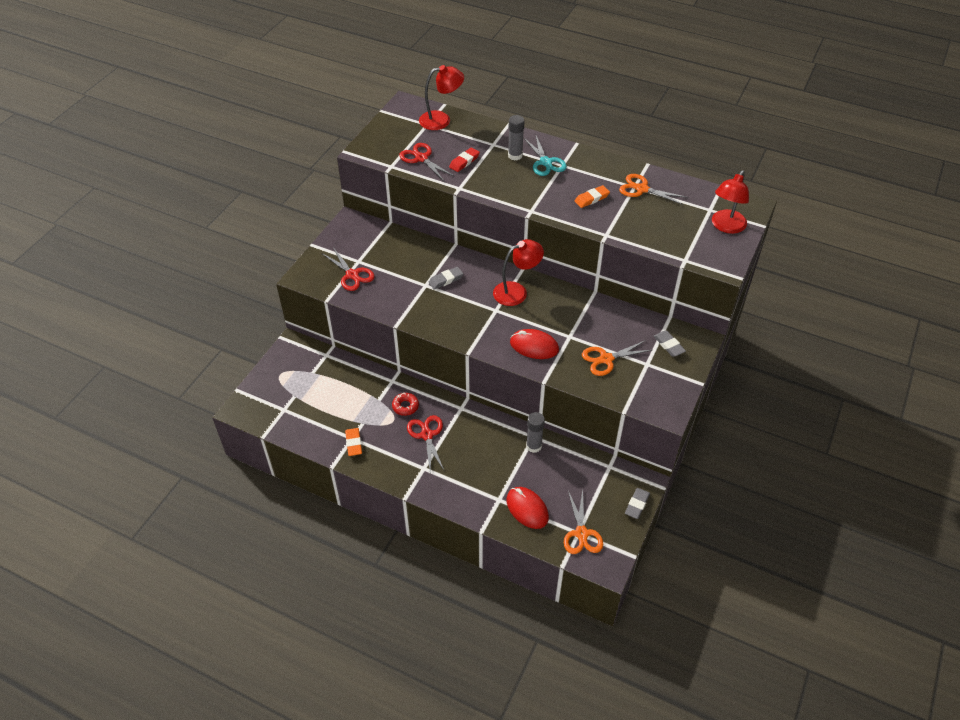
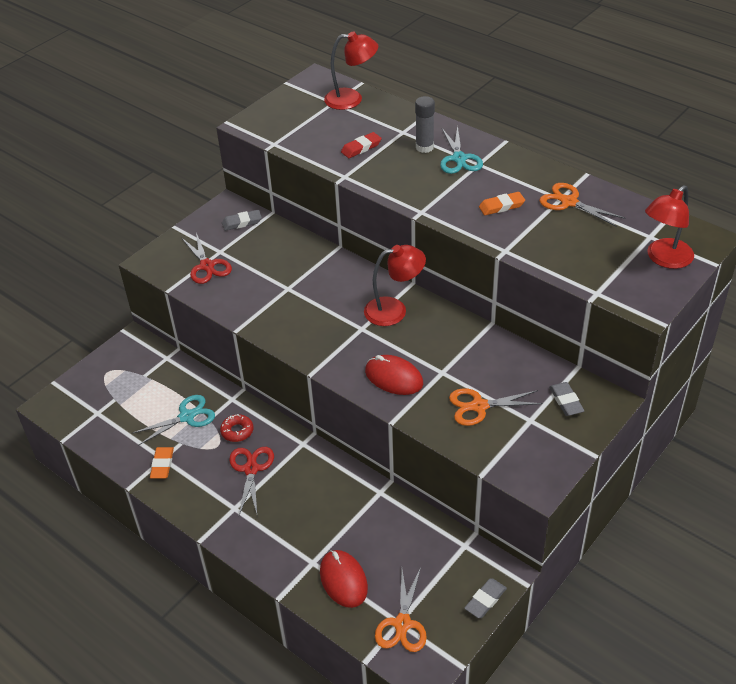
camera: 15 degrees right, 5 degrees down
red scissors [399,143,455,181] -> none
grey eraser [429,267,463,290] -> grey eraser moved to [222,210,262,231]
grey glue stick [526,412,545,453] -> none
none -> turquoise scissors [133,395,215,446]

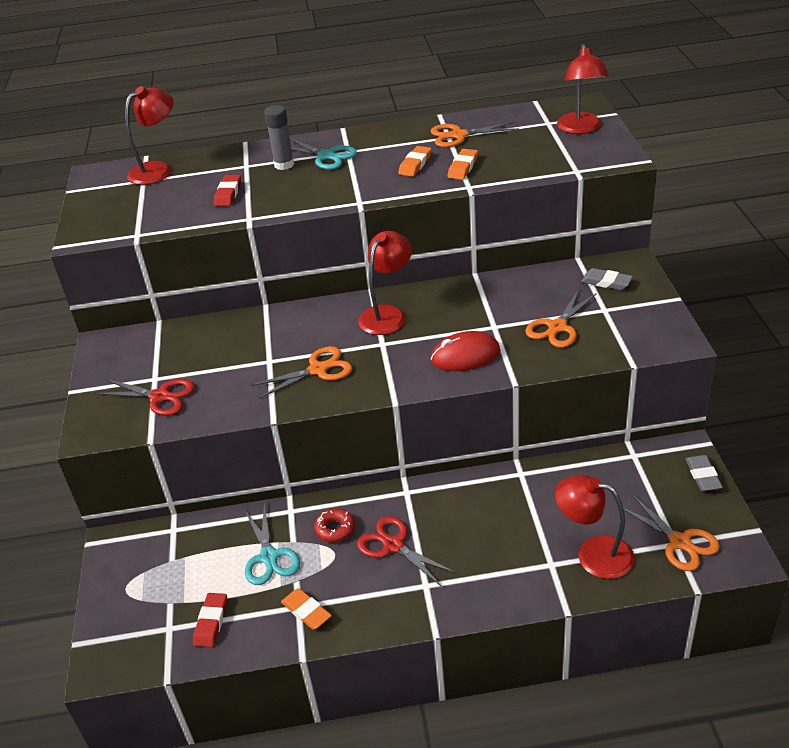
camera: 45 degrees left, 5 degrees down
turquoise scissors [133,395,215,446] -> turquoise scissors turned 150 degrees clockwise [245,503,300,585]
grey eraser [222,210,262,231] -> none
red mouse [320,550,368,608] -> red lamp [555,475,635,579]
none -> red eraser [193,593,227,648]
none -> orange scissors [251,346,352,399]
none -> orange eraser [447,149,478,180]

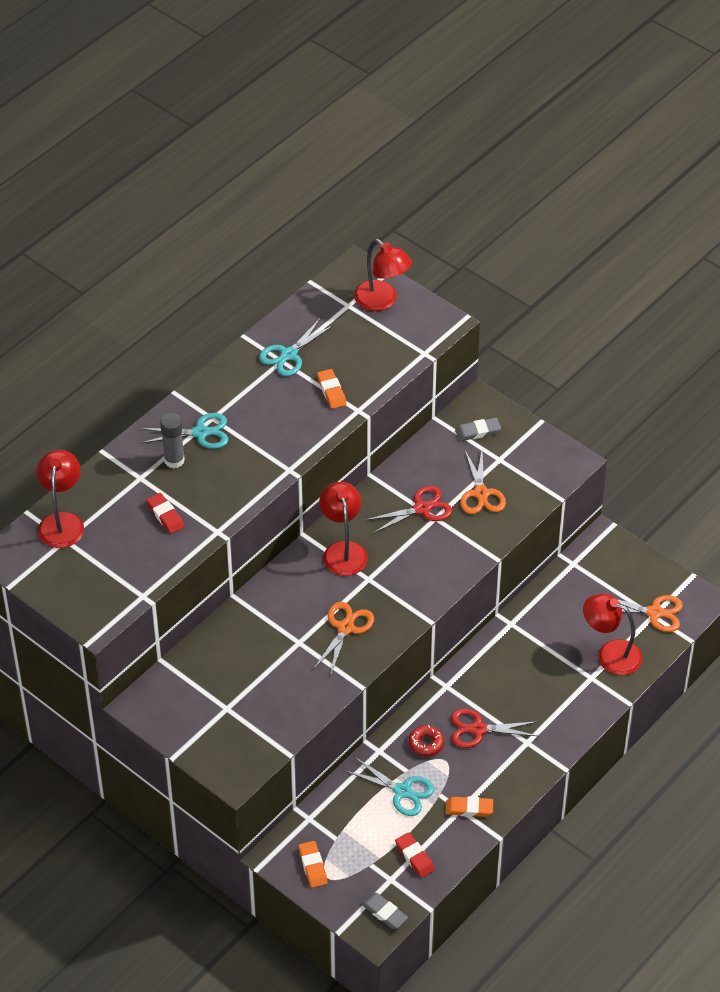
camera: 45 degrees left, 10 degrees up
red scissors [95,379,195,416] -> red scissors moved to [365,486,452,534]
orange eraser [398,146,432,177] -> orange eraser moved to [299,841,328,888]
red mouse [430,331,500,371] -> none
orange scissors [431,122,519,147] -> turquoise scissors [259,318,334,376]
red lamp [555,475,635,579] -> red lamp turned 45 degrees clockwise [583,594,642,675]
grey eraser [686,455,723,491] -> grey eraser moved to [361,893,408,929]

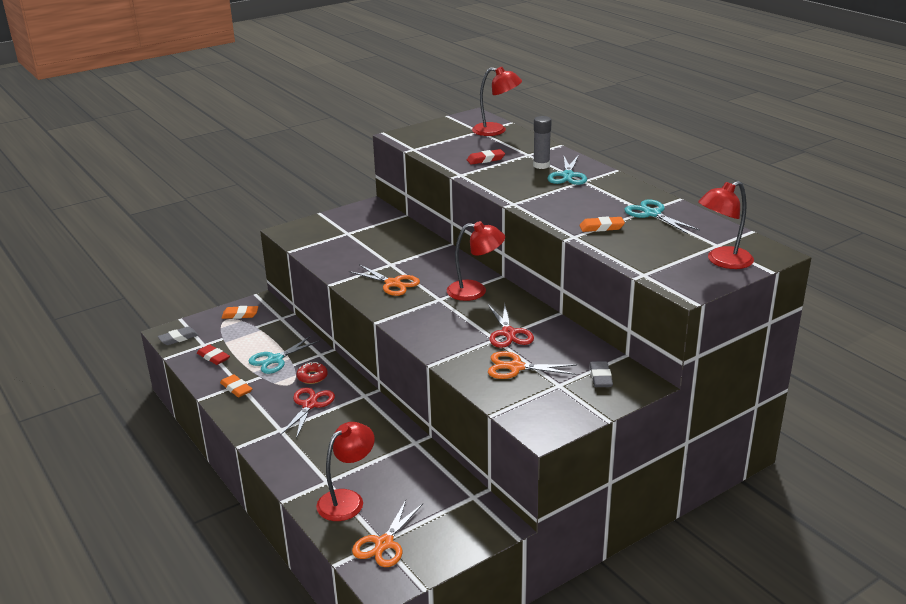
camera: 105 degrees right, 20 degrees down
red eraser [395,832,435,878] -> red eraser turned 60 degrees clockwise [197,344,230,365]
orange eraser [446,796,493,817] -> orange eraser turned 60 degrees counterclockwise [220,374,252,397]

